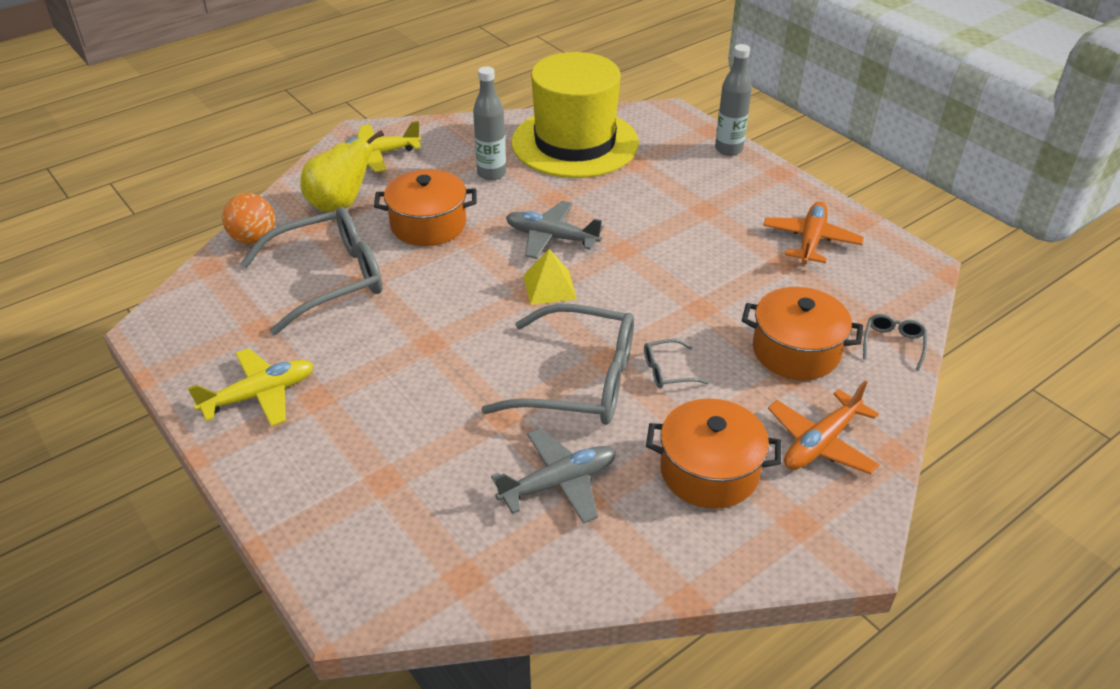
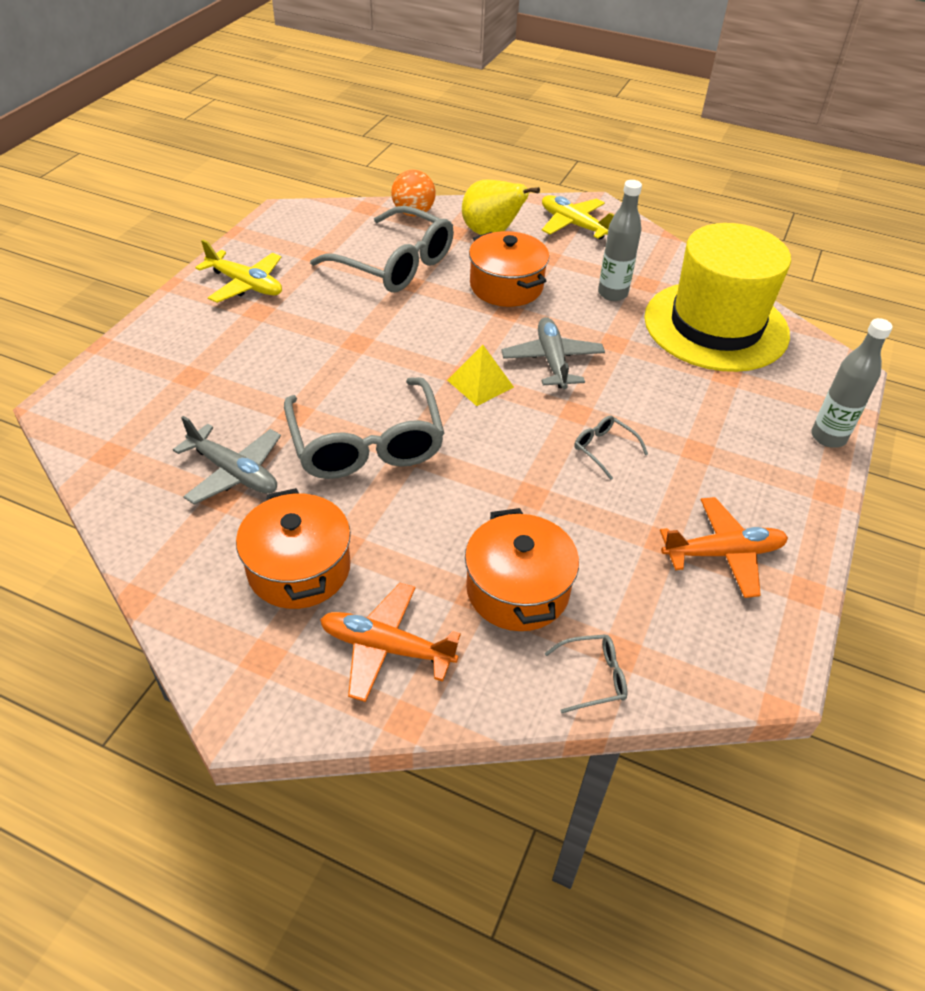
camera: 60 degrees right, 5 degrees up
grey glasses [644,339,709,388] -> grey glasses moved to [574,415,648,480]

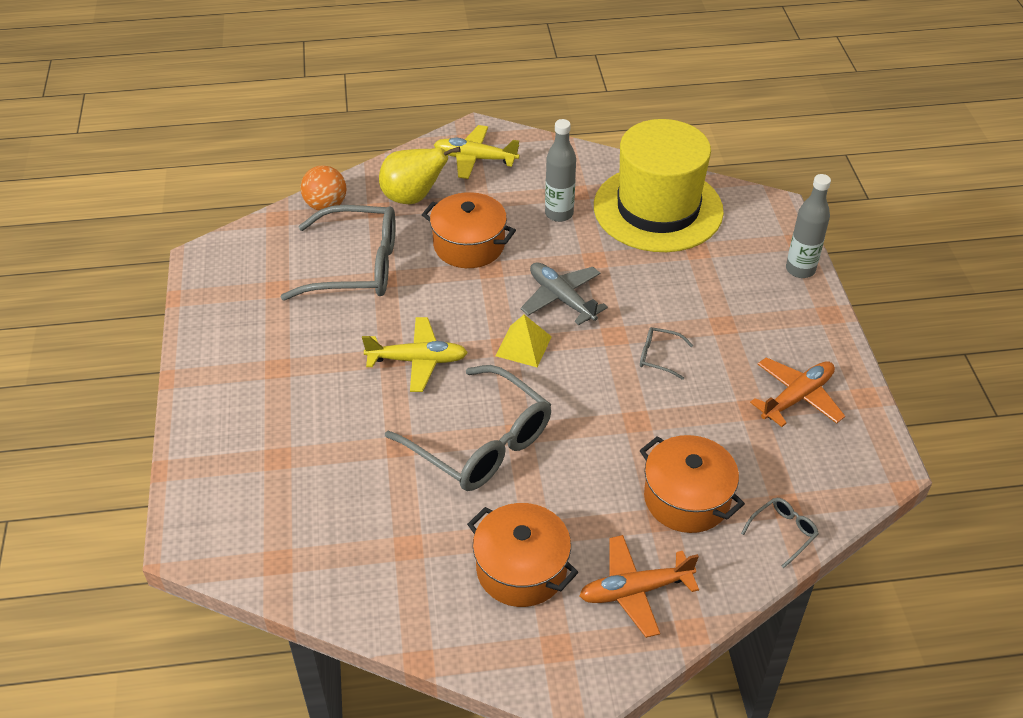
camera: 30 degrees left, 0 degrees up
grey plane [173,416,281,505] -> none
yellow plane [195,240,282,303] -> yellow plane moved to [362,317,468,392]

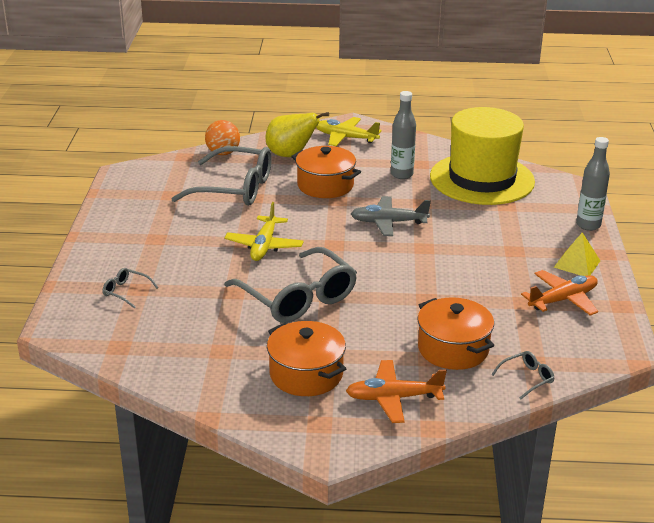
camera: 10 degrees right, 15 degrees down
yellow plane [362,317,468,392] -> yellow plane turned 90 degrees clockwise [224,202,304,261]
yellow pyramid [495,315,552,367] -> yellow pyramid moved to [554,232,601,276]
grey plane [521,262,608,325] -> grey plane turned 60 degrees counterclockwise [351,196,431,236]
grey glasses [640,327,693,380] -> grey glasses moved to [103,268,158,308]

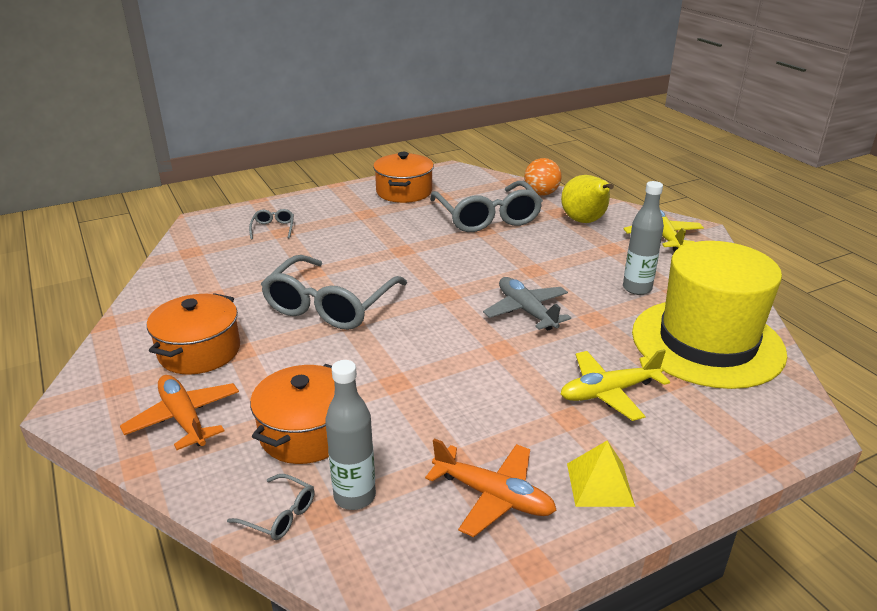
camera: 60 degrees right, 0 degrees up
yellow plane [224,202,304,261] -> yellow plane moved to [561,349,670,421]
orange pot [291,146,361,198] -> orange pot moved to [373,152,434,203]
grey bottle [576,137,610,231] -> grey bottle moved to [325,360,376,510]

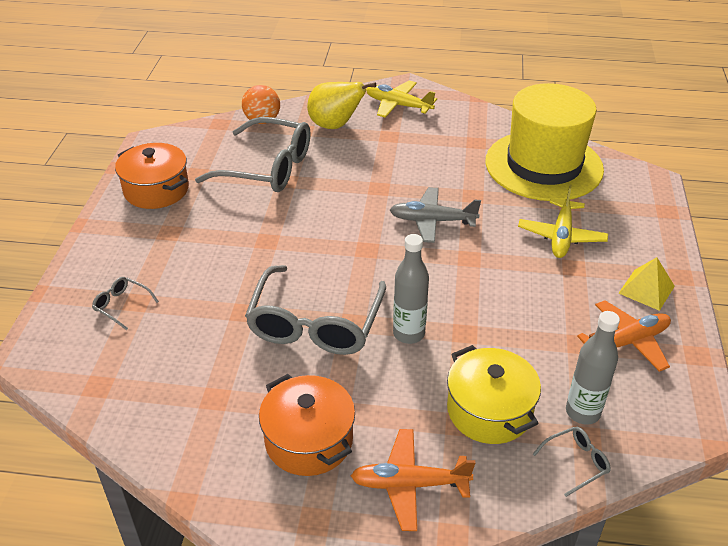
camera: 55 degrees left, 10 degrees up
orange pot [250,364,335,464] -> yellow pot [447,345,541,444]
grey glasses [261,255,407,330] -> grey glasses turned 45 degrees clockwise [245,265,386,355]
grey bottle [623,181,664,295] -> grey bottle moved to [393,234,429,344]

